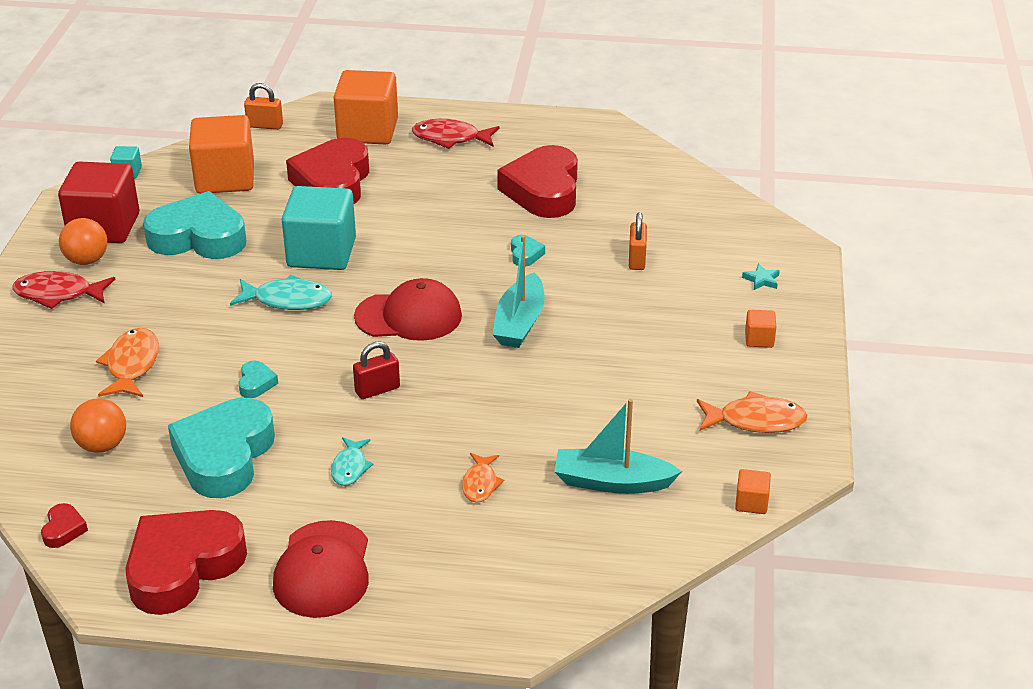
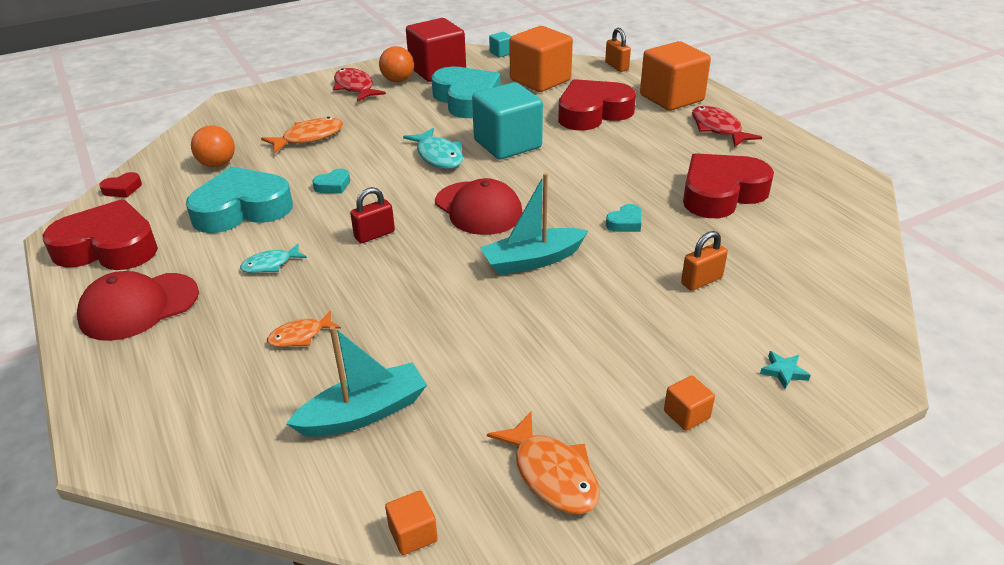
camera: 55 degrees right, 0 degrees up
red padlock [353,341,400,399] -> red padlock turned 60 degrees counterclockwise [350,187,395,243]
turquoise boat [554,399,682,494] -> turquoise boat turned 90 degrees clockwise [286,326,427,437]

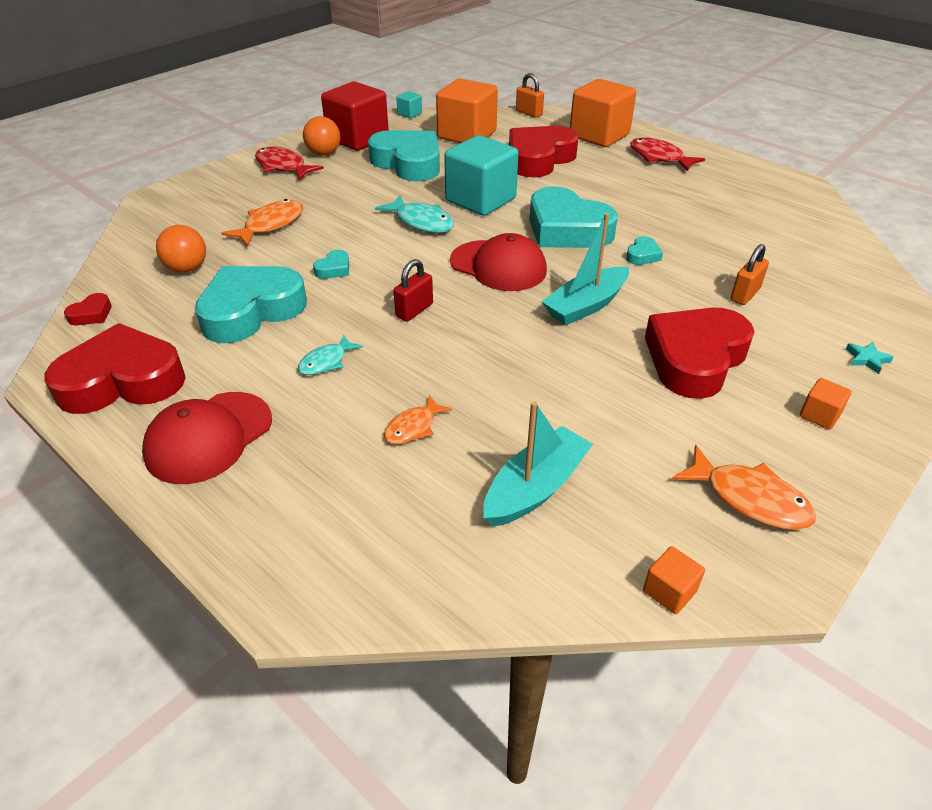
camera: 20 degrees left, 5 degrees up
red heart [683,153,774,218] -> red heart moved to [645,307,755,399]
none -> turquoise heart [529,186,618,248]

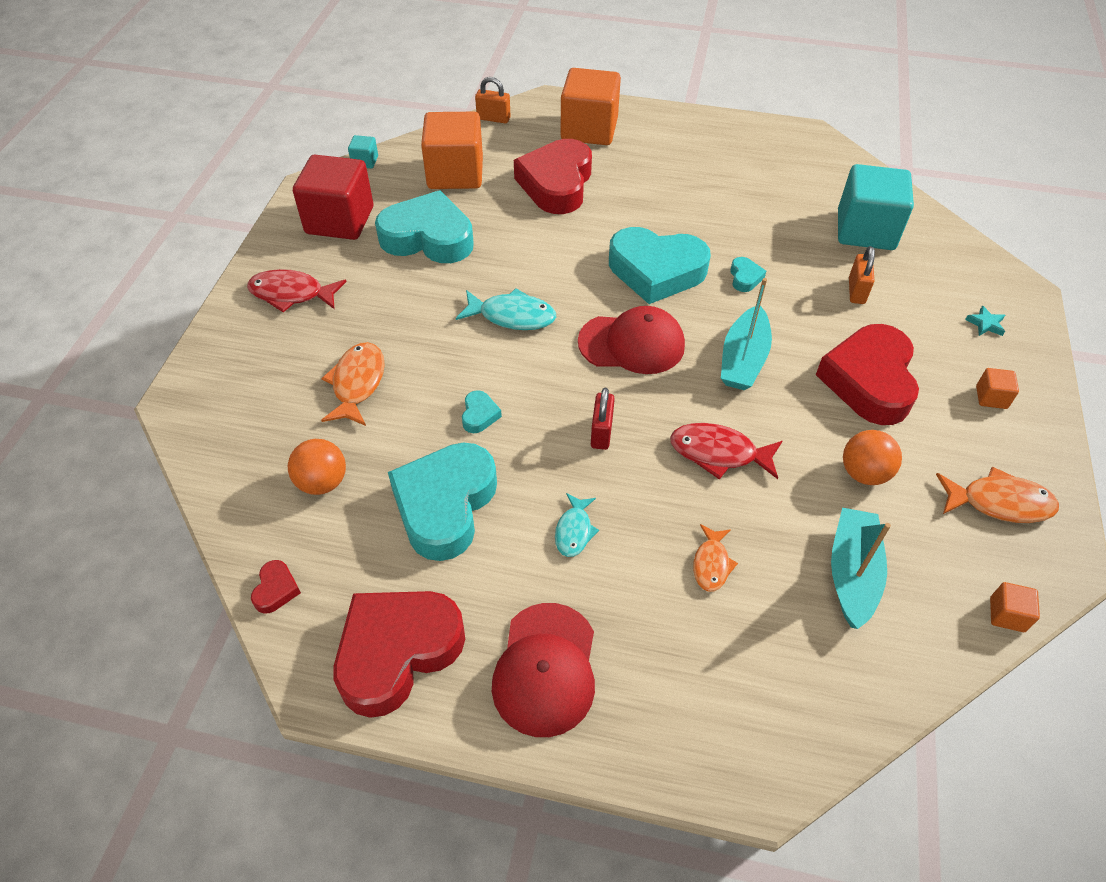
camera: 30 degrees left, 10 degrees up
orange ball [303,116,340,156] -> orange ball moved to [843,430,902,485]
turquoise cube [444,135,519,216] -> turquoise cube moved to [838,164,914,250]
red fish [630,137,705,171] -> red fish moved to [670,423,782,480]

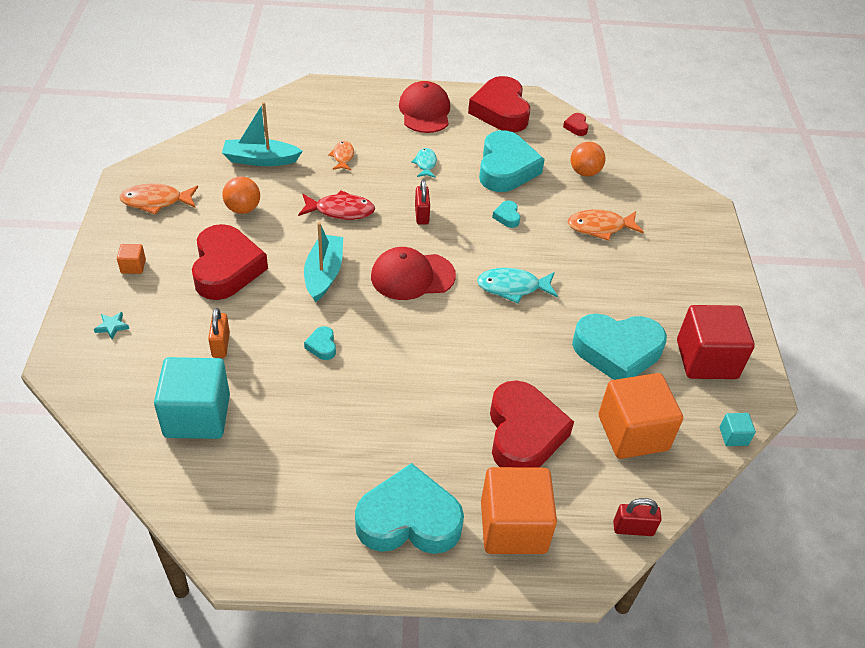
camera: 165 degrees right, 5 degrees down
red fish [247,269,347,312] -> none
orange fish [321,342,385,426] -> orange fish turned 90 degrees clockwise [568,209,644,241]
red heart [333,591,465,718] -> red heart turned 135 degrees clockwise [468,76,530,132]
orange padlock [475,77,511,124] -> red padlock [613,498,662,536]
turquoise heart [609,227,711,304] -> turquoise heart moved to [355,463,464,554]
turquoise boat [831,508,891,629] -> turquoise boat turned 90 degrees clockwise [222,102,303,166]
orange cube [990,582,1040,632] -> none

